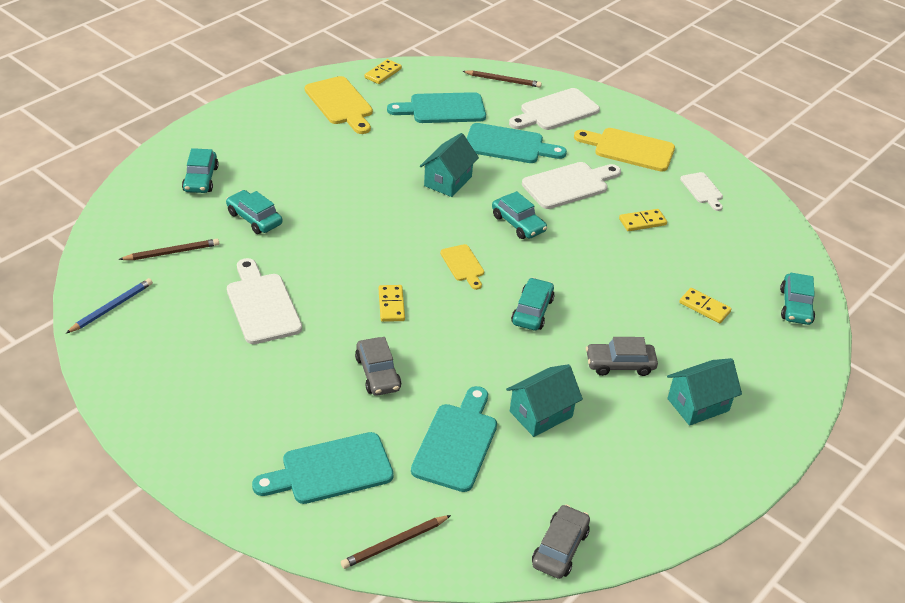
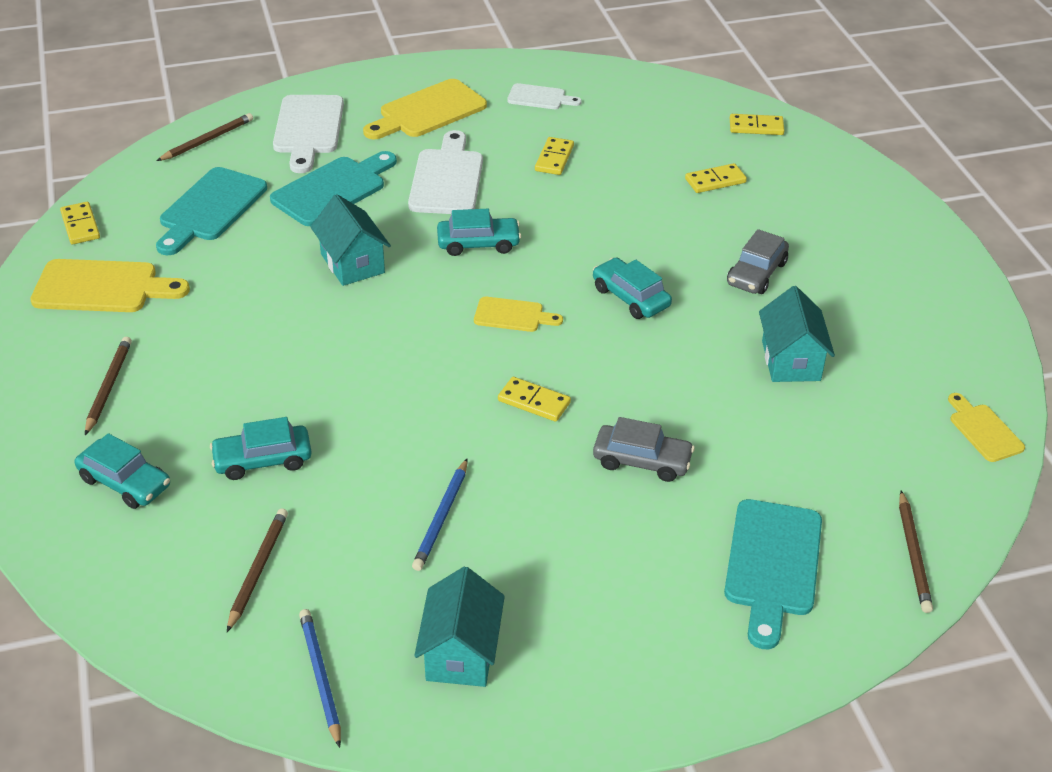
camera: 55 degrees left, 0 degrees up
white cutting board [227,258,302,344] -> blue pencil [412,458,468,571]
turquoise cutting board [411,386,497,492] -> none
grey car [532,504,590,579] -> yellow cutting board [948,393,1025,462]
turquoise house [667,358,742,426] -> turquoise house moved to [414,567,505,687]
turquoise car [780,273,815,325] -> yellow domino [730,114,785,135]
none -> brown pencil [85,337,132,435]

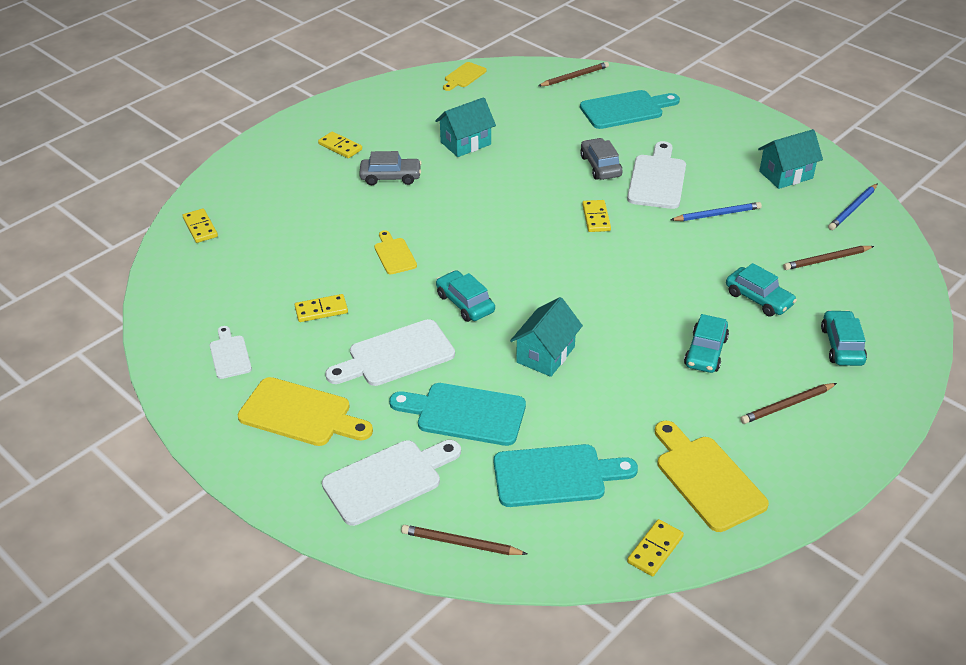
camera: 120 degrees left, 0 degrees up
yellow cutting board [474,297,563,332] -> yellow cutting board moved to [374,230,417,274]
turquoise car [593,257,672,319] -> turquoise car moved to [684,314,729,373]
yellow domino [685,163,747,193] -> yellow domino moved to [318,132,362,158]
none -> white cutting board [627,141,686,209]

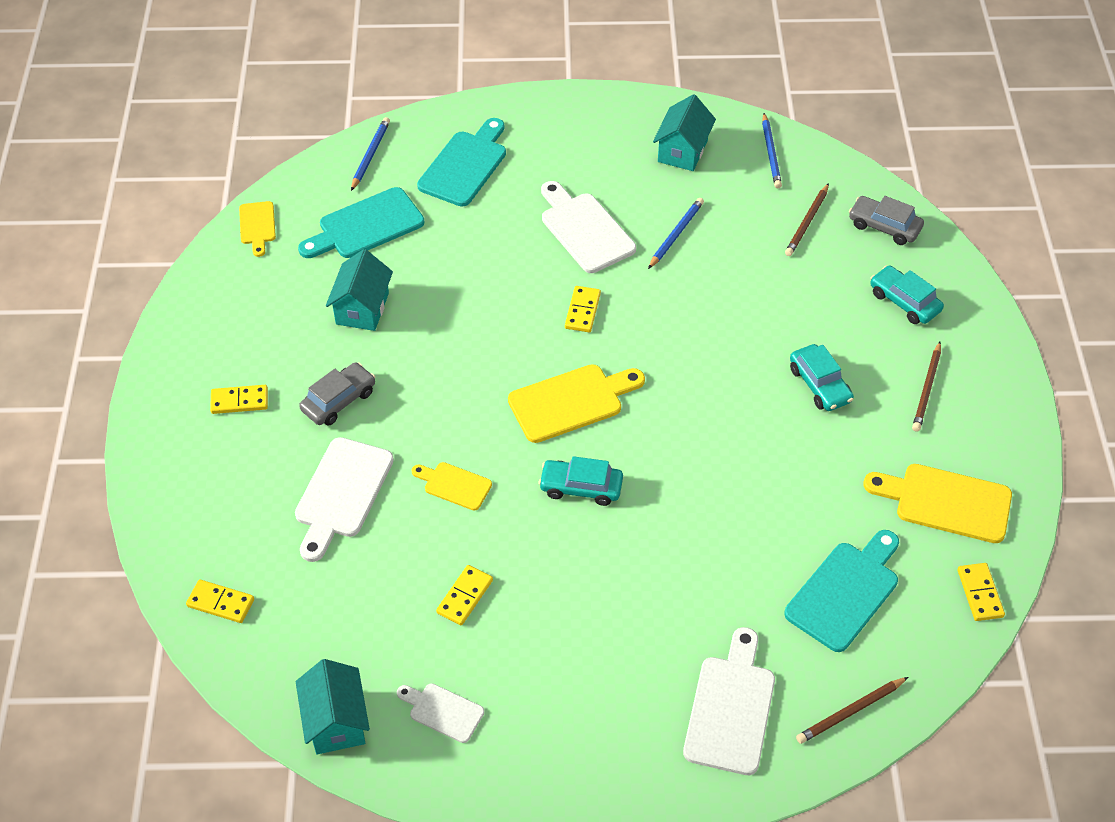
camera: 45 degrees left, 10 degrees up
yellow cutting board [238,377,373,446] -> yellow cutting board moved to [508,364,645,443]
white cutting board [325,319,455,386] -> white cutting board moved to [295,437,394,562]
turquoise cutting board [389,383,526,446] -> turquoise cutting board moved to [298,187,424,258]
turquoise house [510,297,583,377] -> turquoise house moved to [296,659,370,754]
brown pencil [538,62,609,86] -> blue pencil [351,117,390,191]
grey car [580,138,623,180] -> grey car moved to [849,196,924,245]
yellow domino [582,200,611,232] -> yellow domino turned 60 degrees clockwise [565,286,601,332]
turquoise car [726,263,797,316] -> none

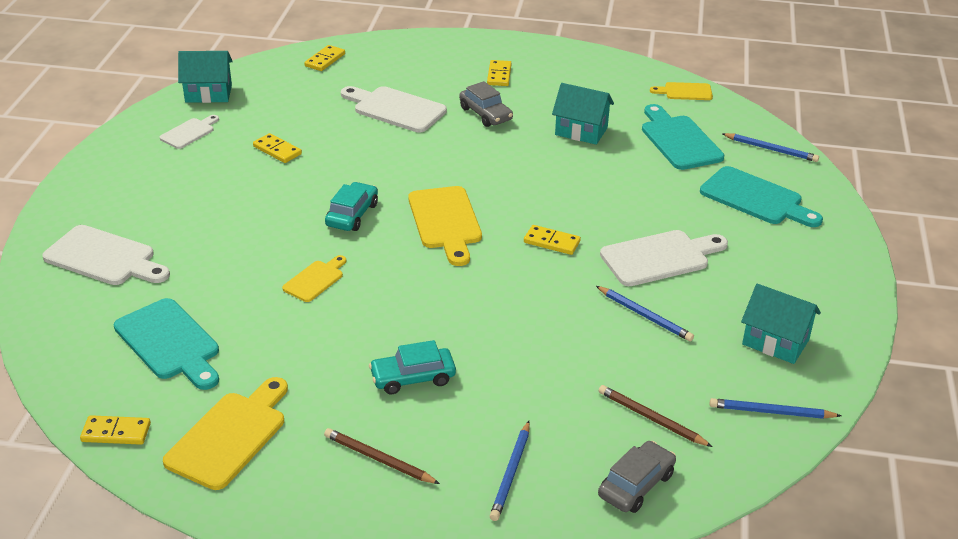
camera: 100 degrees right, 15 degrees down
yellow cutting board [412,462,492,510] -> yellow cutting board moved to [282,255,346,302]
brown pencil [796,677,908,744] -> none
turquoise car [870,265,944,324] -> blue pencil [490,421,530,521]

